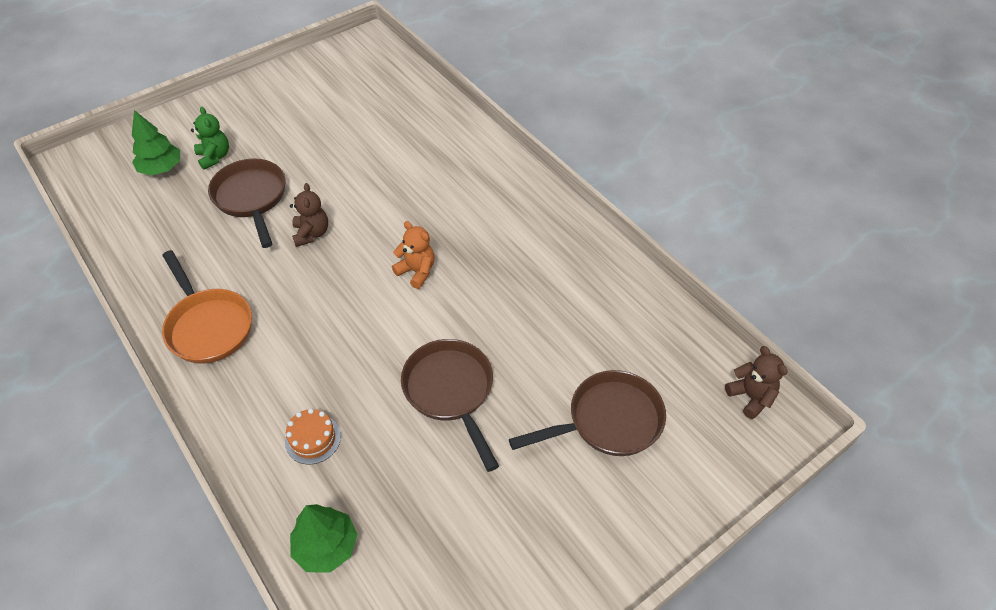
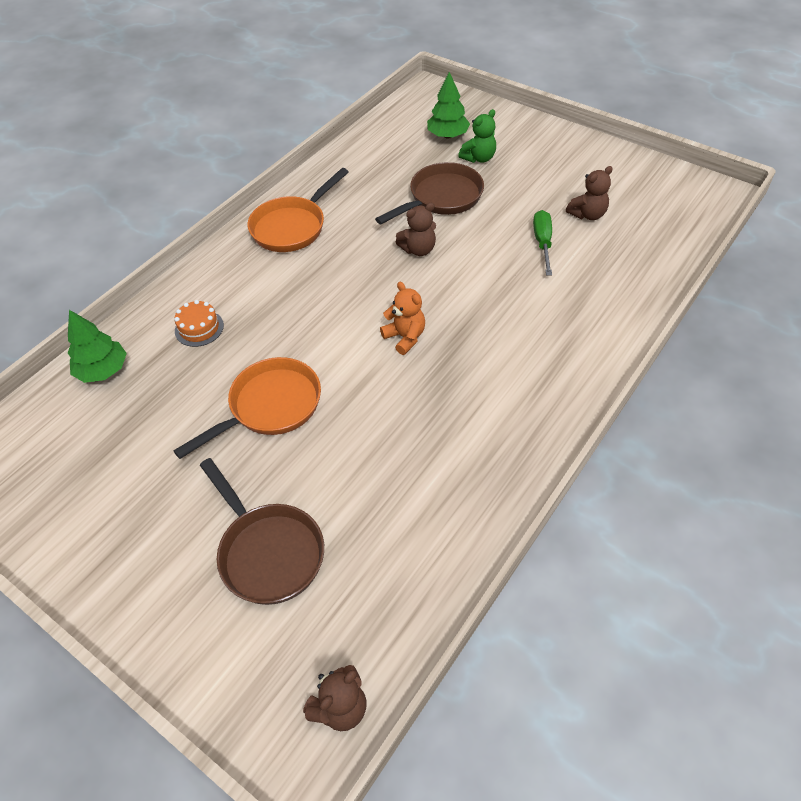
camera: 75 degrees right, 0 degrees up
orange teddy bear [392,221,435,289] -> orange teddy bear turned 60 degrees counterclockwise [380,282,425,355]
brown pan [401,339,499,472] -> orange pan [173,357,321,459]
none -> green screwdriver [533,210,552,275]
none -> brown teddy bear [566,166,613,220]

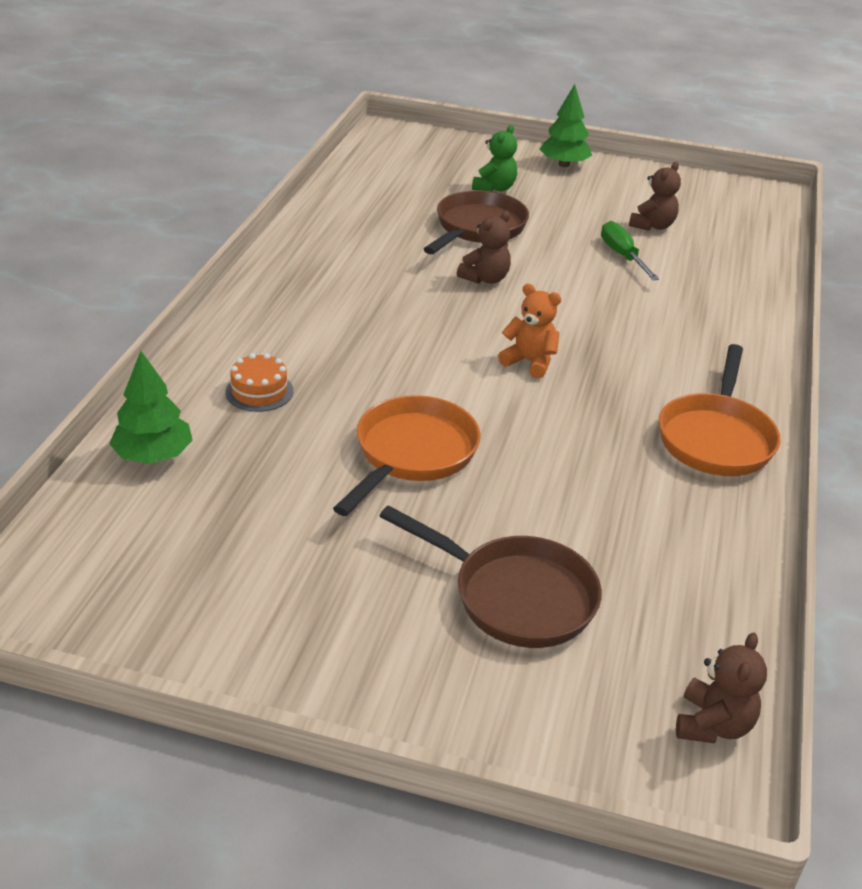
camera: 25 degrees left, 15 degrees down
orange pan [248,168,349,252] -> orange pan moved to [659,344,780,476]
green tree [427,72,470,139] -> green tree moved to [539,84,592,167]

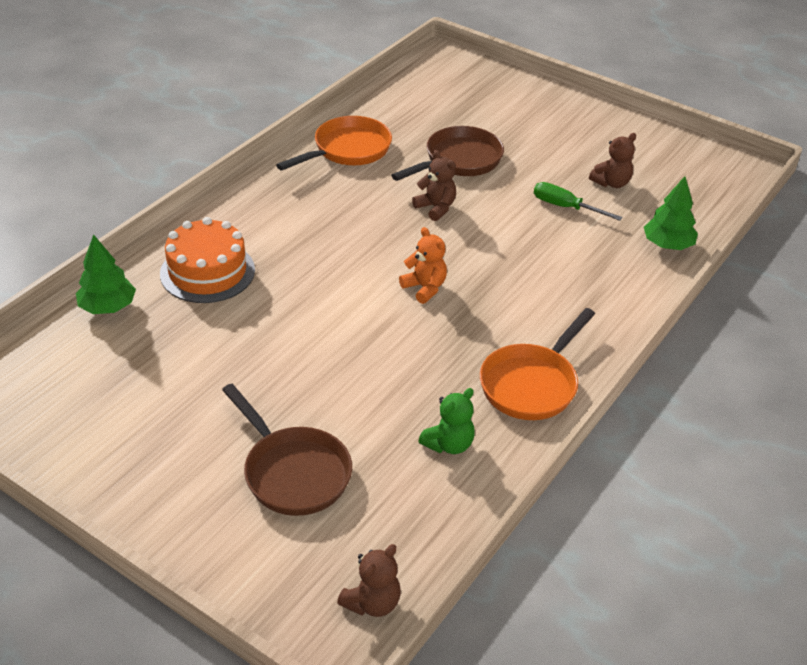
camera: 20 degrees right, 5 degrees up
orange cake [225,353,293,412] -> orange cake [160,217,255,303], size x1.83
orange pan [333,395,480,516] -> orange pan moved to [276,116,392,170]
brown teddy bear [457,211,511,284] -> brown teddy bear turned 105 degrees counterclockwise [412,150,456,221]
green teddy bear [472,125,517,191] -> green teddy bear moved to [418,388,475,454]
green tree [539,84,592,167] -> green tree moved to [644,176,698,250]
green screwdriver [601,221,659,280] -> green screwdriver turned 60 degrees counterclockwise [534,182,622,221]

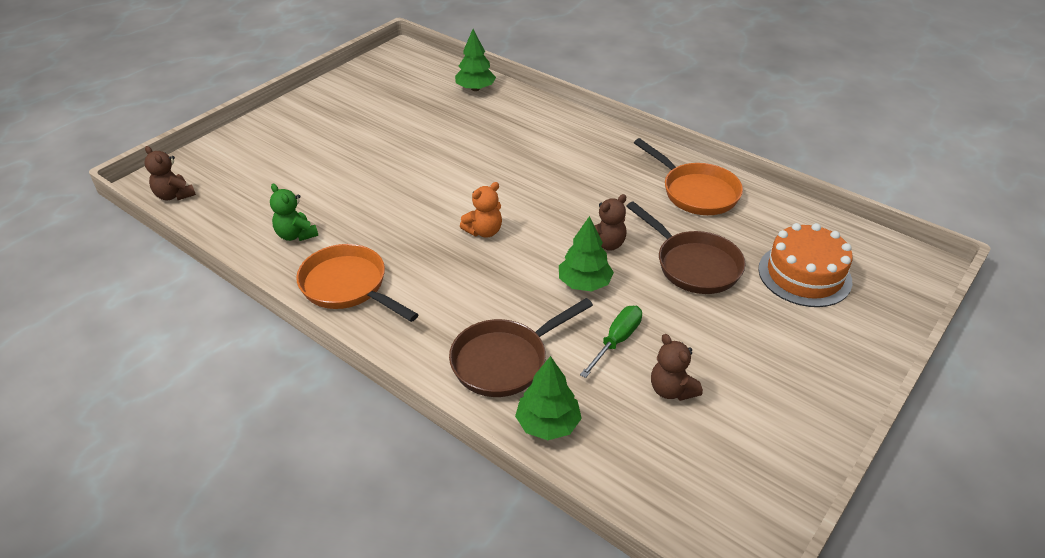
camera: 95 degrees right, 0 degrees up
orange cake [160,217,255,303] -> orange cake moved to [758,223,853,307]
brown pan [222,384,352,516] -> brown pan moved to [449,298,593,397]
none -> green tree [559,216,614,291]

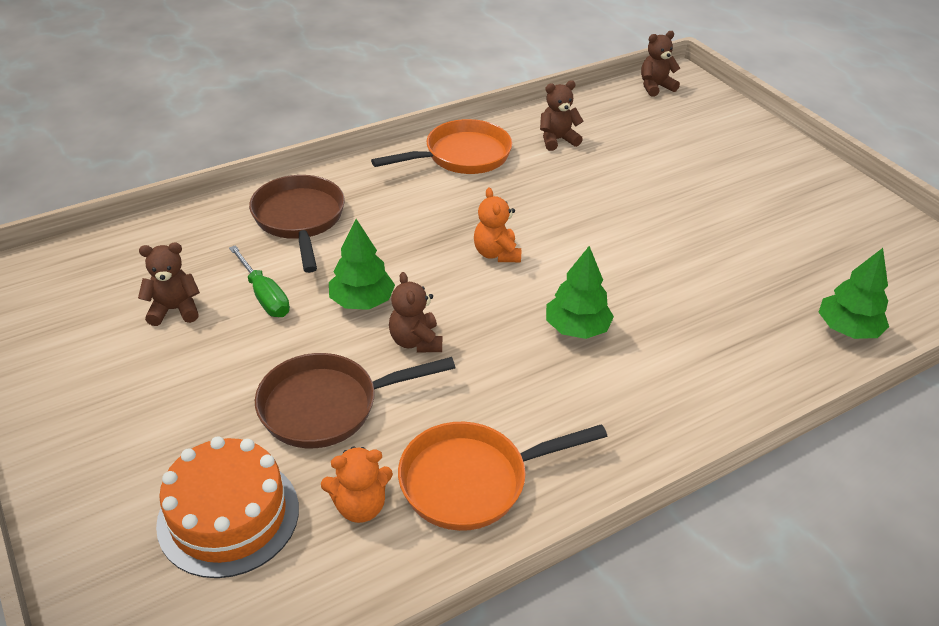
camera: 110 degrees right, 0 degrees up
green teddy bear [270,184,318,241] -> brown teddy bear [540,80,584,151]
green tree [515,356,582,440] -> green tree moved to [546,246,614,339]
none -> orange teddy bear [321,446,393,523]

